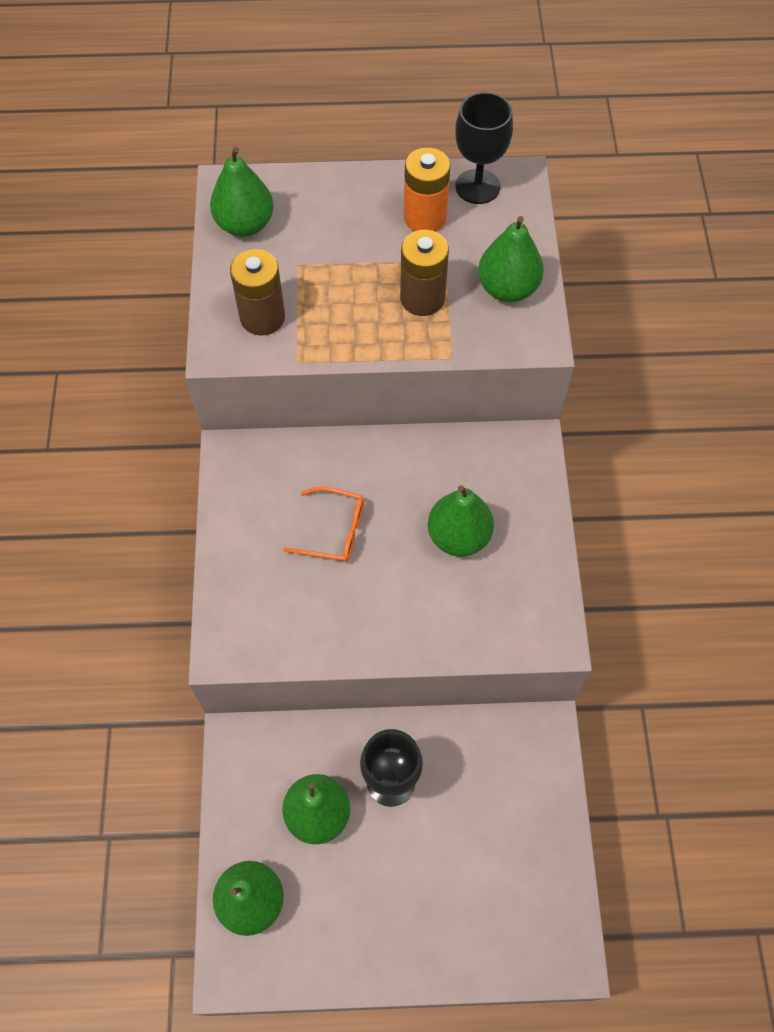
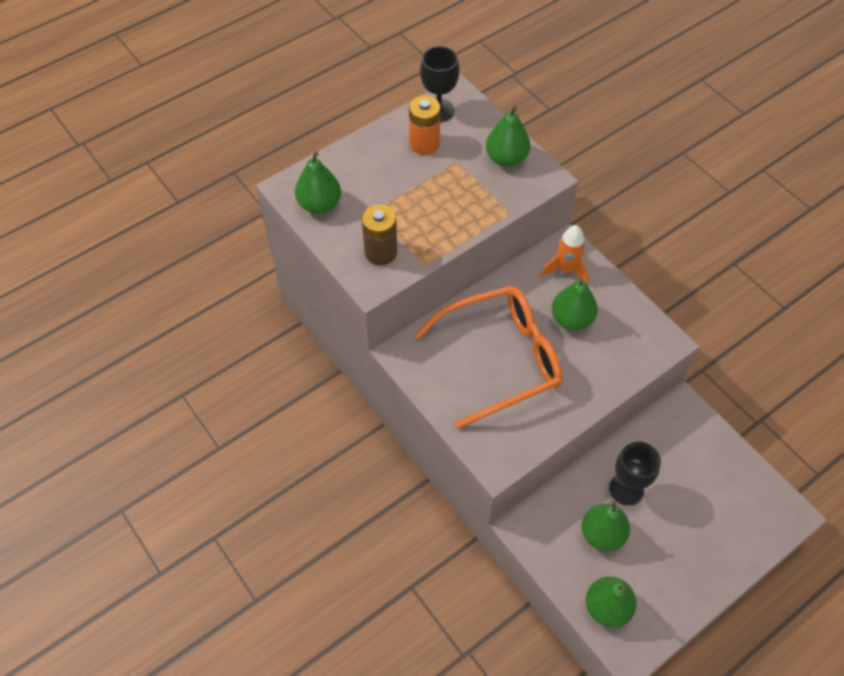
camera: 35 degrees left, 5 degrees down
orange glasses [283,486,364,562] -> orange glasses [414,286,563,429], size x2.31
brown battery [400,230,449,316] -> none
none -> orange rocket [541,225,589,285]

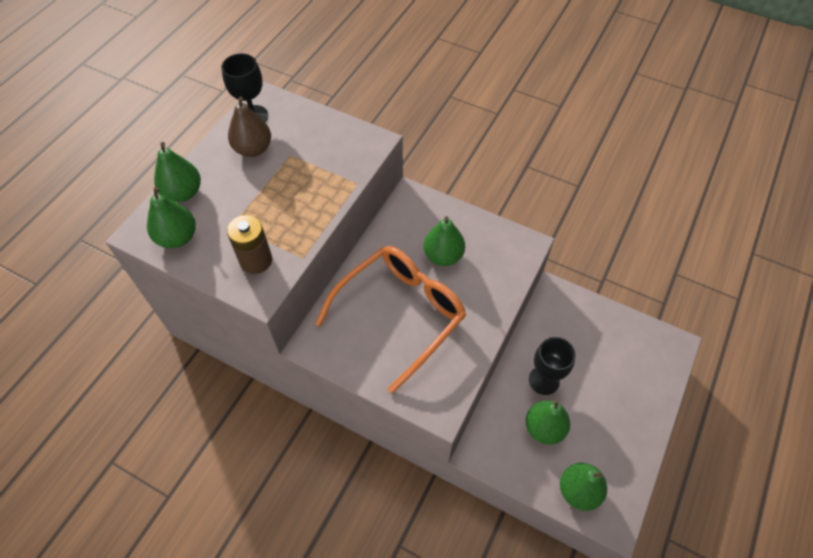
camera: 25 degrees left, 0 degrees up
orange battery [409,96,441,155] -> brown pear [228,97,271,157]
green pear [486,106,531,167] -> green pear moved to [154,142,201,202]
orange rocket [541,225,589,285] -> none

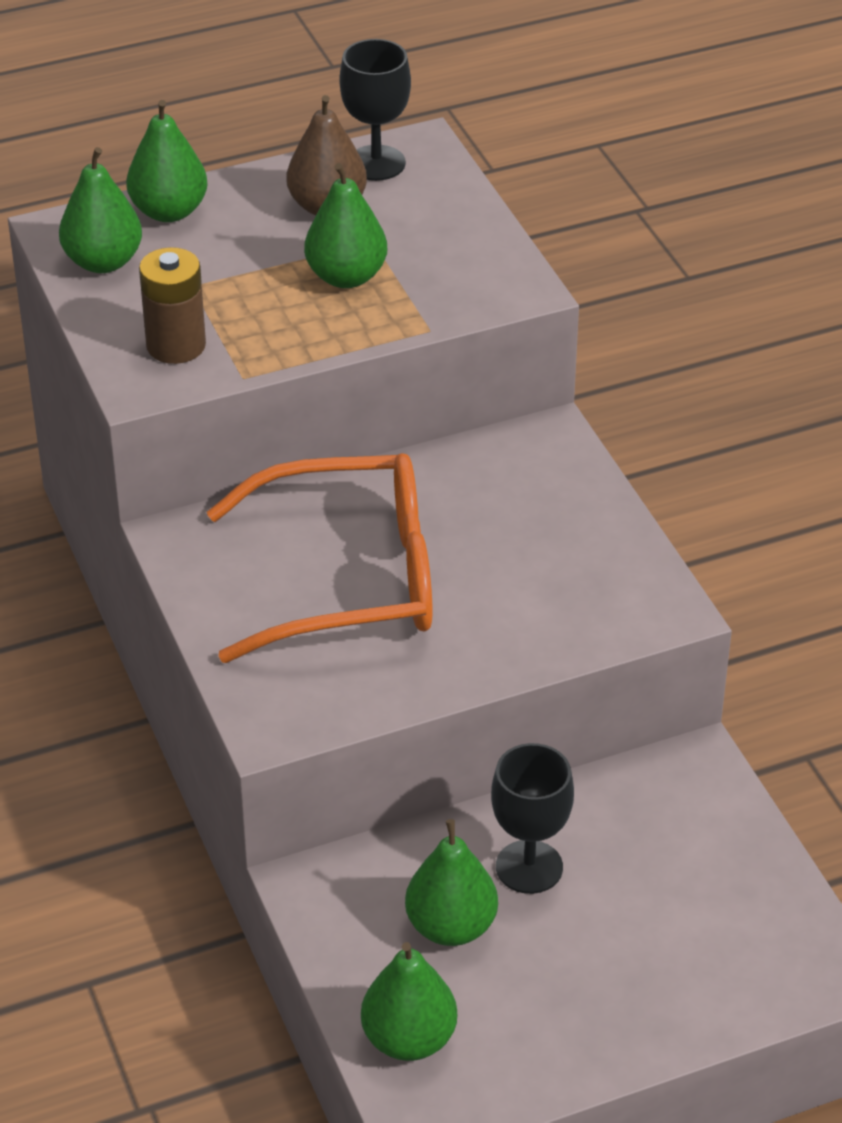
camera: 40 degrees right, 15 degrees down
green pear [423,216,465,266] -> green pear moved to [304,163,387,288]

